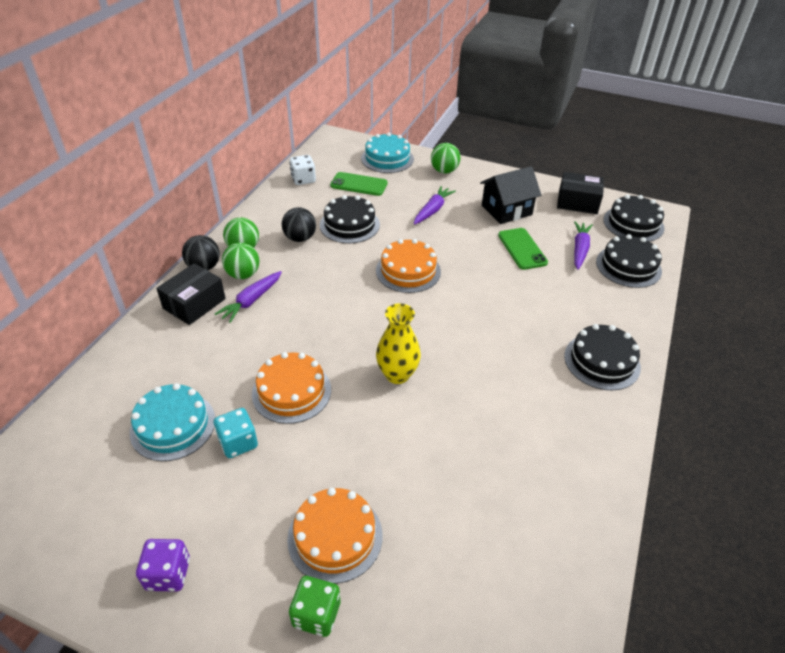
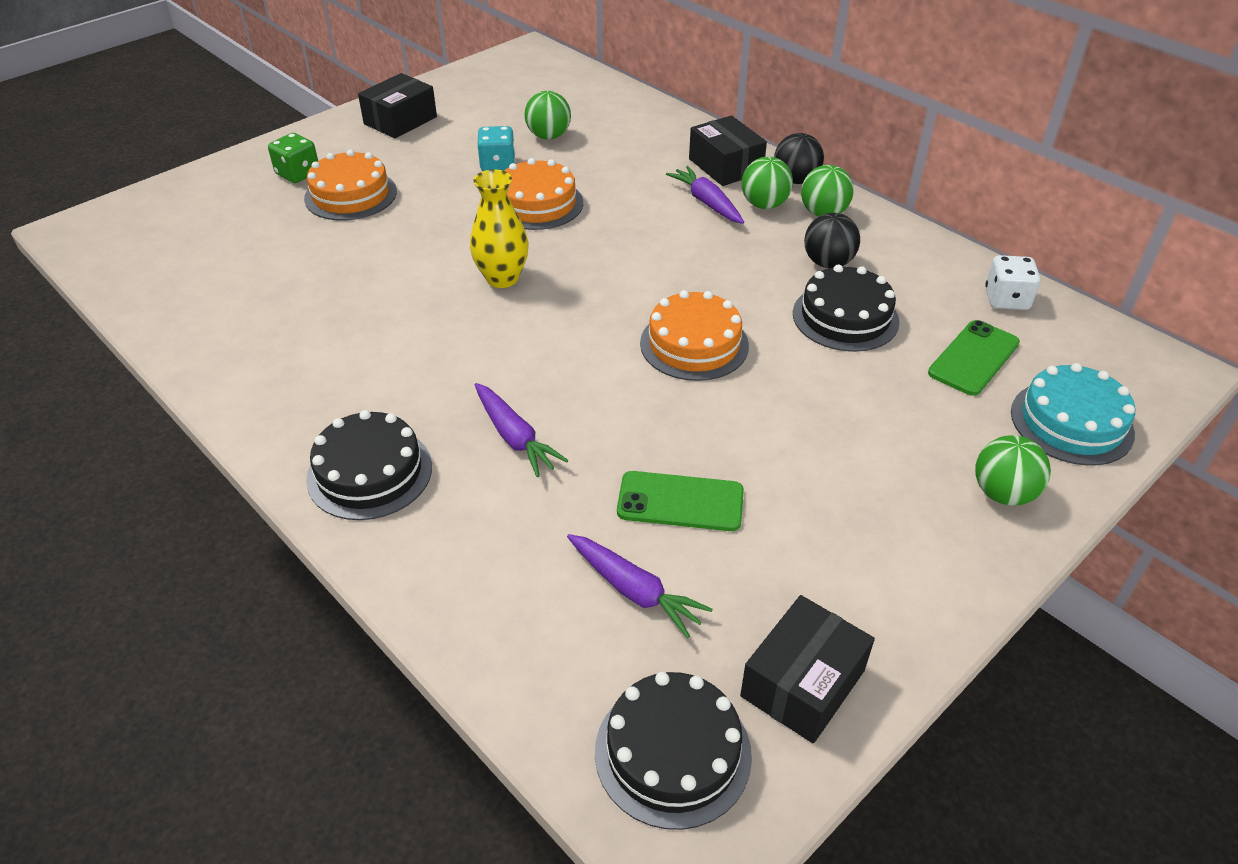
camera: 115 degrees right, 0 degrees up
turquoise cake [130,383,215,461] -> green ball [525,91,571,139]
purple dice [136,539,190,592] -> black box [358,73,437,138]
purple carrot [414,186,456,225] -> purple carrot moved to [475,383,568,477]
black house [480,166,541,224] -> none
black cake [596,234,662,288] -> none

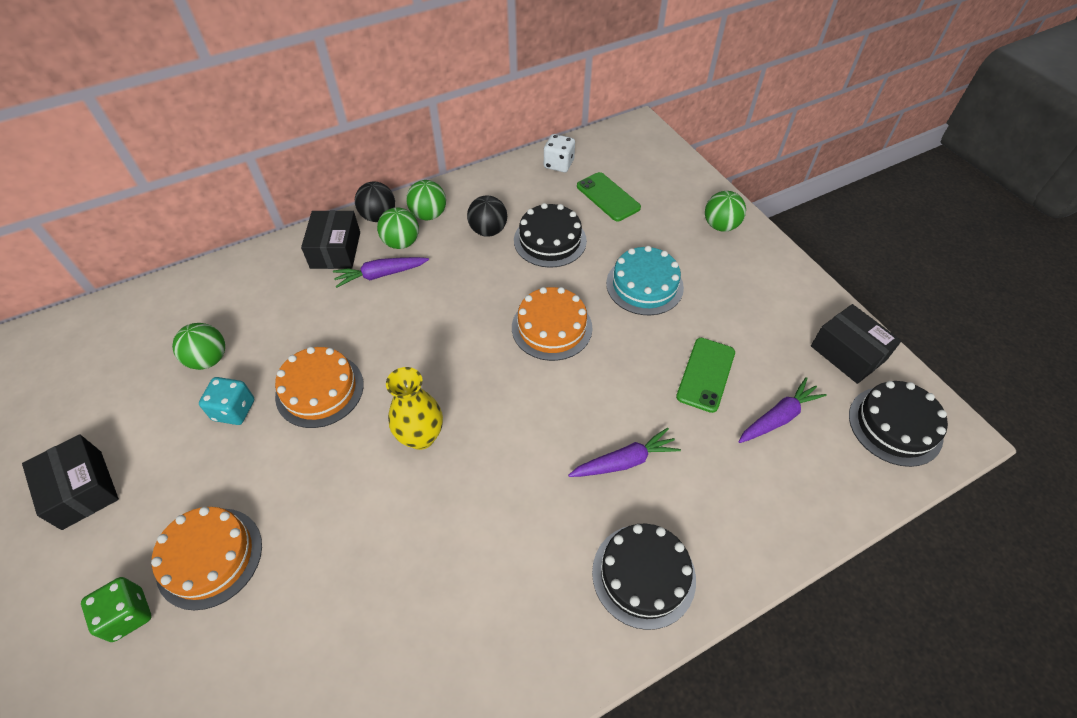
camera: 75 degrees left, 10 degrees up
black box [689,115,767,186] -> black box turned 75 degrees counterclockwise [301,210,360,269]
turquoise cake [1011,363,1135,466] -> turquoise cake moved to [606,246,684,315]

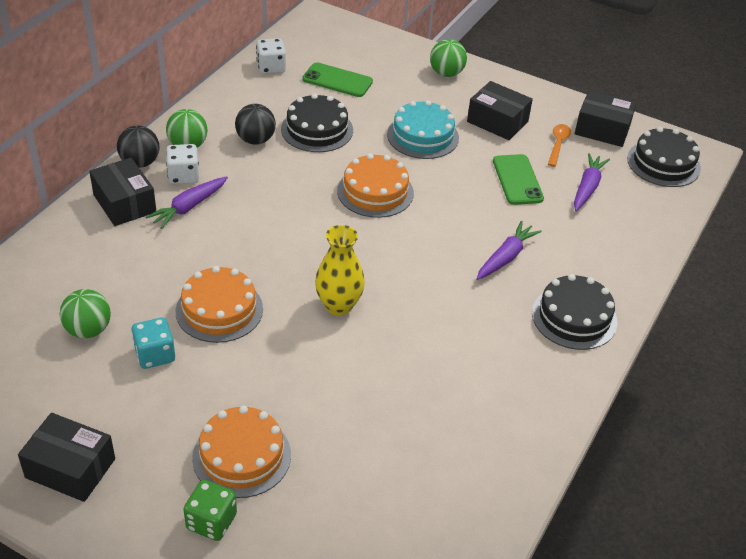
camera: 35 degrees left, 10 degrees down
green ball [377,207,419,249] -> white dice [166,144,199,184]
none -> black box [467,81,533,140]
none -> orange spoon [548,124,571,167]

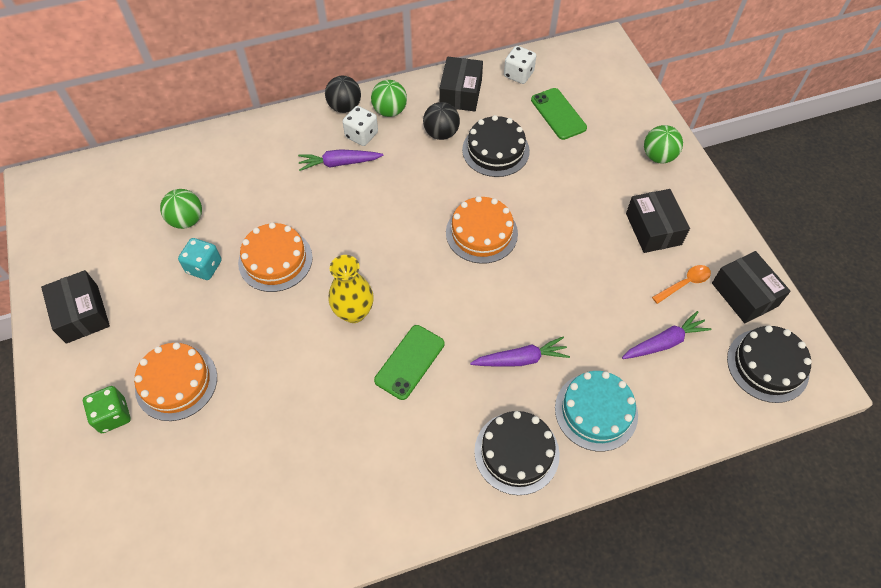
camera: 45 degrees right, 15 degrees up
black box [89,158,156,226] -> black box moved to [439,57,483,111]
turquoise cake [387,100,459,159] -> turquoise cake moved to [555,371,638,451]
green phone [493,154,544,205] -> green phone moved to [374,325,444,400]

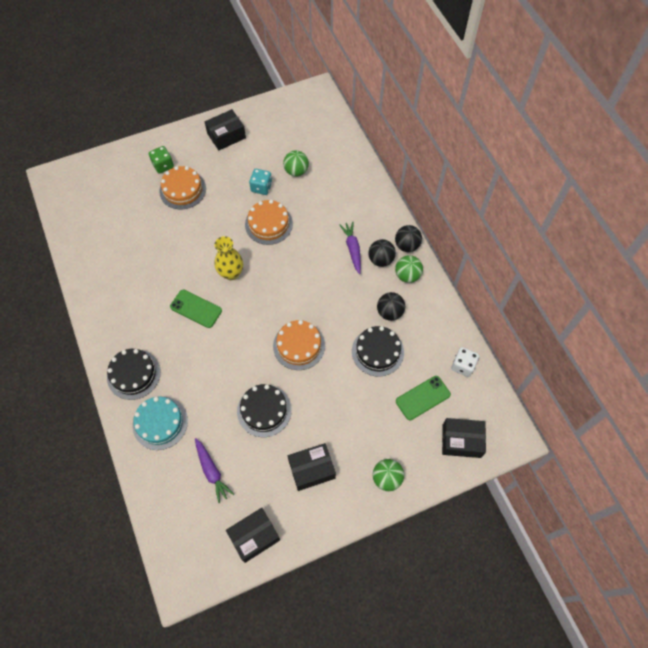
camera: 85 degrees right, 5 degrees up
white dice [343,106,378,146] -> black ball [368,239,396,267]
black box [439,57,483,111] -> black box moved to [442,418,486,458]
purple carrot [470,336,570,367] -> none
orange spoon [652,265,711,304] -> none
black cake [727,325,812,403] -> black cake moved to [237,384,292,437]

